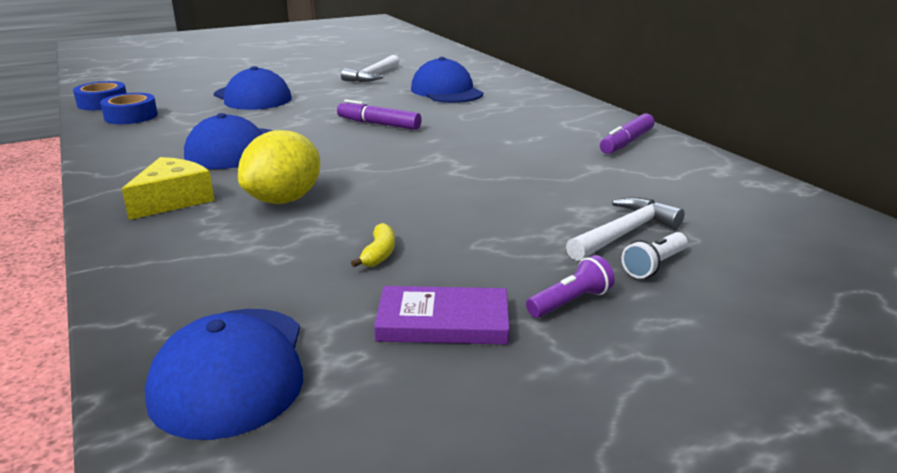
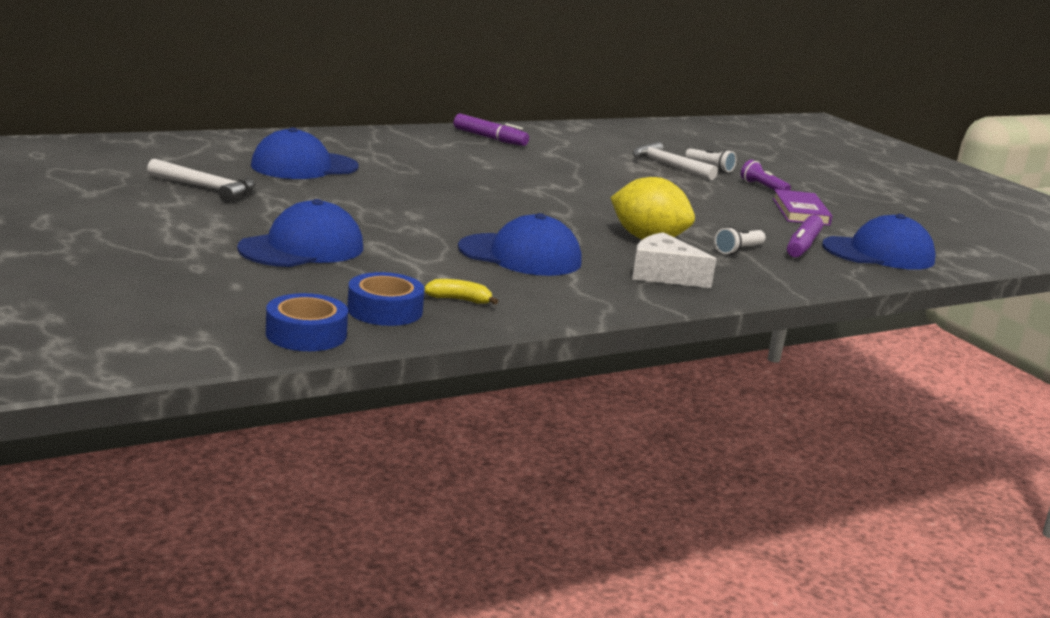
camera: 95 degrees left, 5 degrees down
yellow cheese [122,157,214,220] -> white cheese [632,232,716,288]
purple marker [337,99,422,130] -> purple marker moved to [787,215,823,257]
yellow banana [351,223,395,267] -> yellow banana moved to [424,279,498,305]
none -> white flashlight [714,226,766,255]

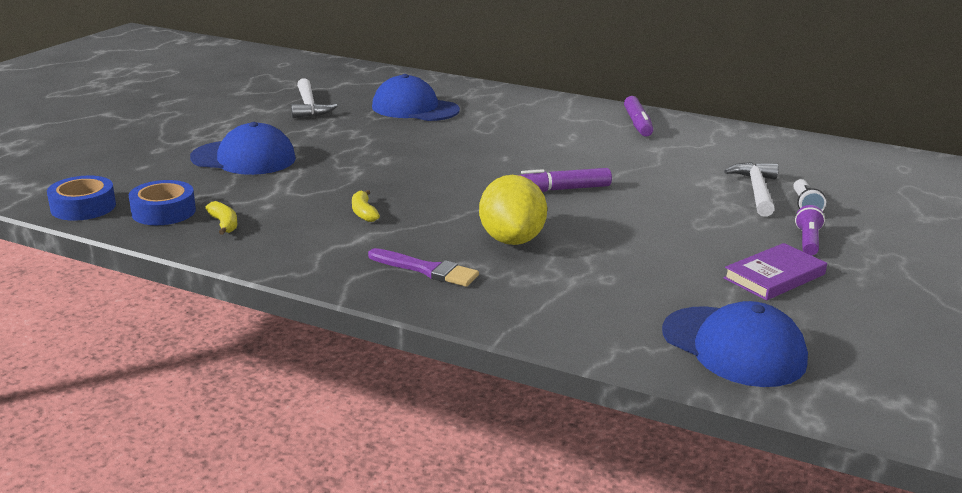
camera: 55 degrees right, 5 degrees up
blue cap [458,213,582,276] -> yellow banana [352,190,380,222]
white cheese [632,232,716,288] -> purple brush [368,248,479,287]
white flashlight [714,226,766,255] -> none
purple marker [787,215,823,257] -> purple marker moved to [519,168,612,192]

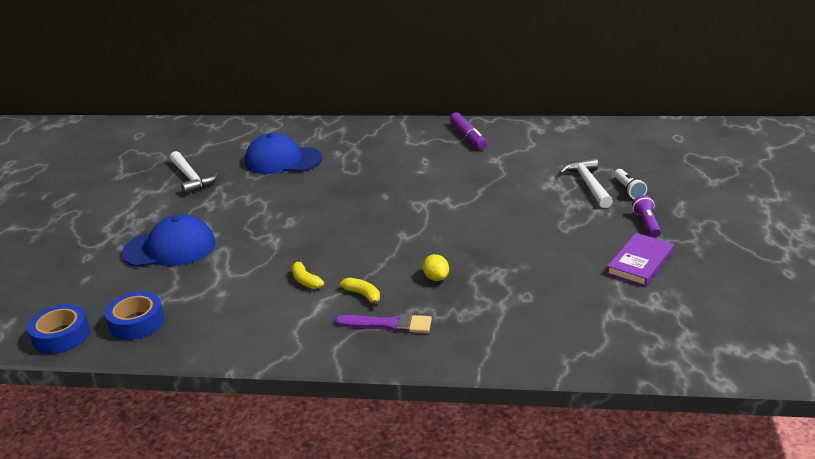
camera: 15 degrees left, 5 degrees up
yellow banana [205,201,237,235] -> yellow banana moved to [340,278,380,307]
yellow lemon [479,175,547,245] -> yellow lemon [423,254,449,281], size x0.47
purple marker [519,168,612,192] -> none
blue cap [662,301,808,387] -> none

